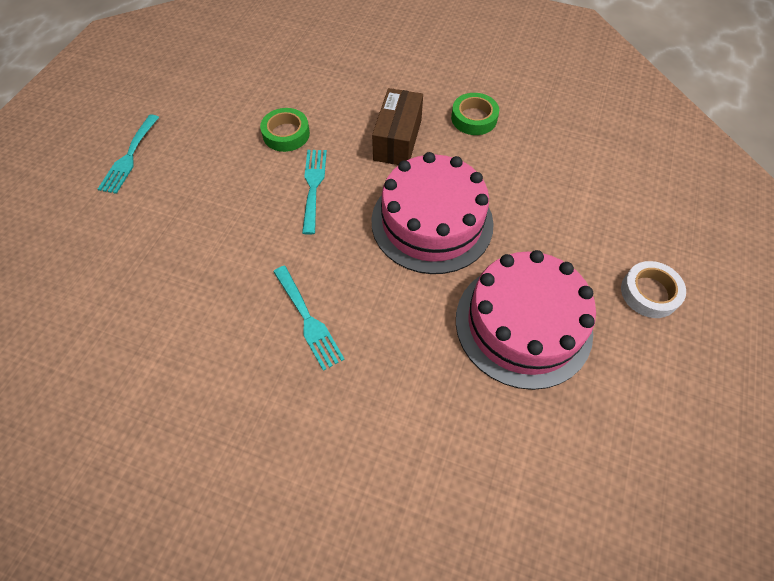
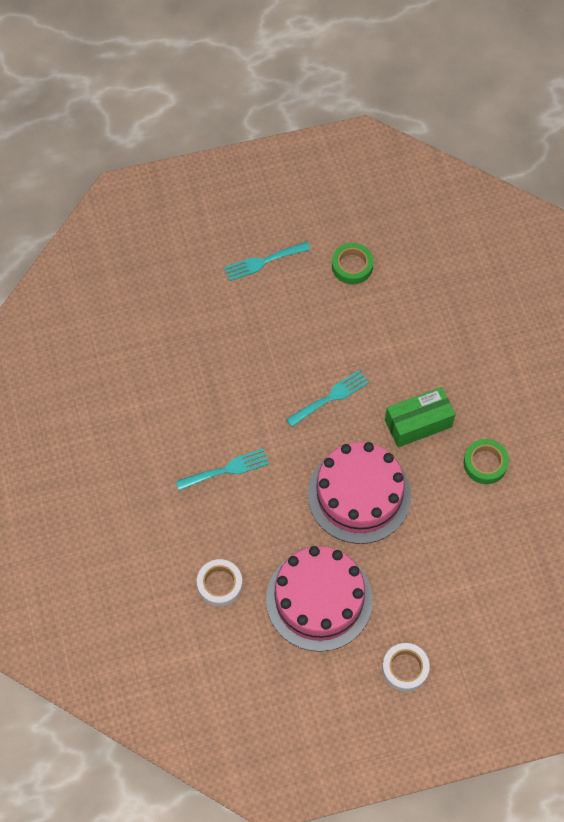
camera: 55 degrees right, 5 degrees up
green tape [260,108,310,152] -> green tape moved to [332,243,374,284]
turquoise fork [273,266,345,371] -> turquoise fork turned 135 degrees counterclockwise [176,449,269,491]
brown box [372,88,423,165] -> green box [385,387,455,447]
none -> white tape [197,559,242,607]

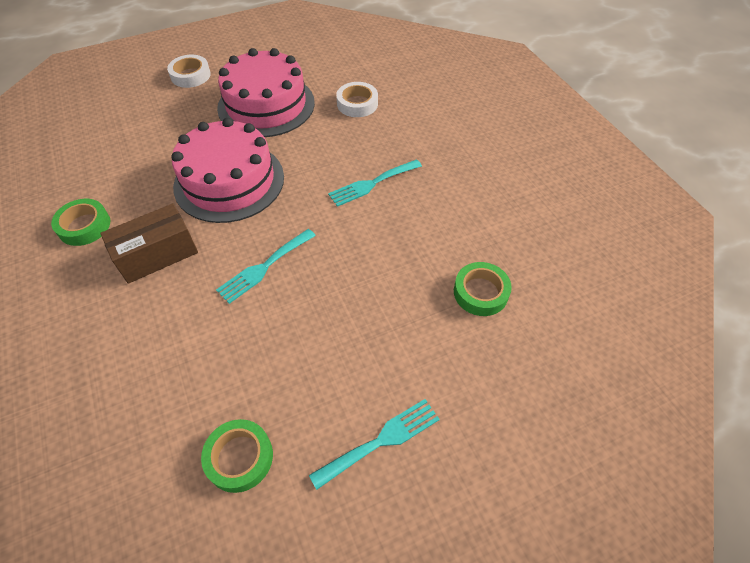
camera: 170 degrees right, 10 degrees down
green box [385,387,455,447] -> brown box [100,203,198,284]
none -> green tape [454,262,512,316]

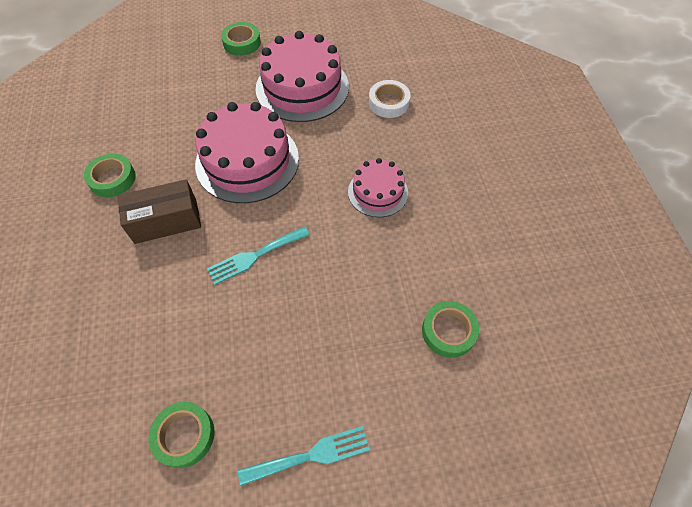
camera: 15 degrees right, 5 degrees up
white tape [167,55,211,88] -> green tape [221,22,261,56]
turquoise fork [328,159,422,207] -> pink cake [348,158,408,217]

